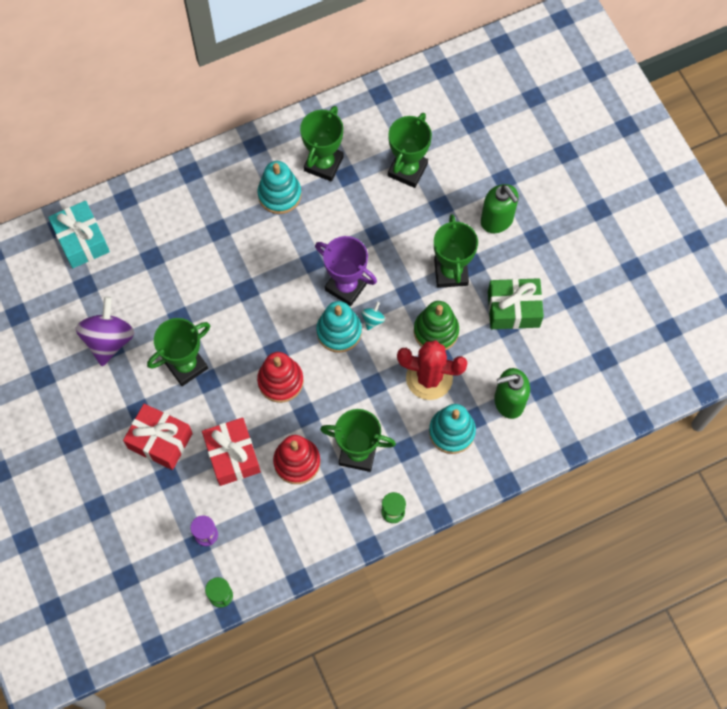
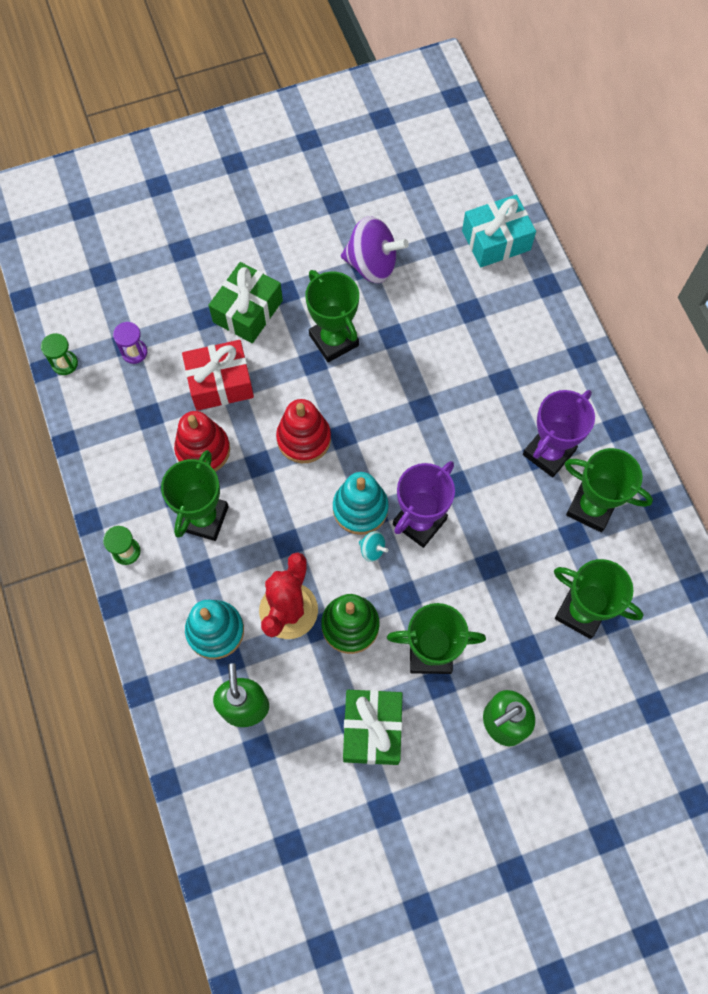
camera: 95 degrees right, 0 degrees up
red gift [123,404,193,470] -> green gift [209,262,283,343]
turquoise stacking toy [257,161,302,214] -> purple trophy [523,390,595,477]

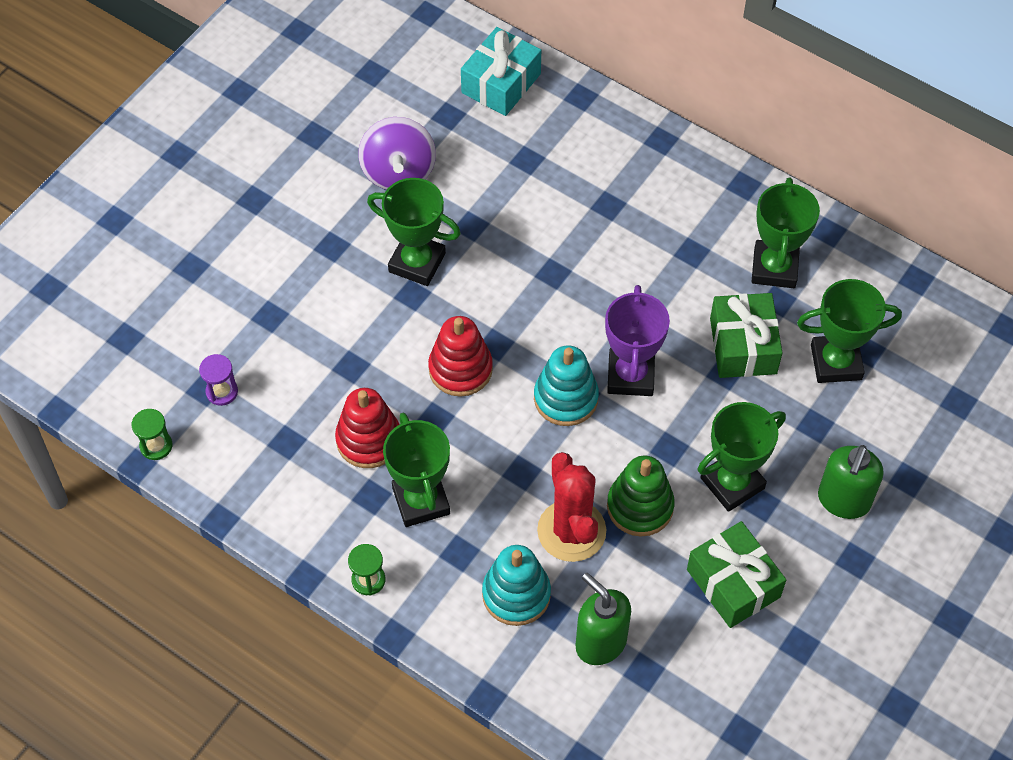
camera: 35 degrees left, 10 degrees down
red gift [182,340,254,411] -> none
green gift [209,262,283,343] -> green gift moved to [710,293,783,378]
purple spinning top [341,216,409,283] -> purple spinning top turned 105 degrees clockwise [358,117,436,190]
turquoise spinning top [359,531,388,562] -> none
purple trophy [523,390,595,477] -> none
green trophy [565,448,653,532] -> green trophy turned 75 degrees counterclockwise [752,177,820,288]

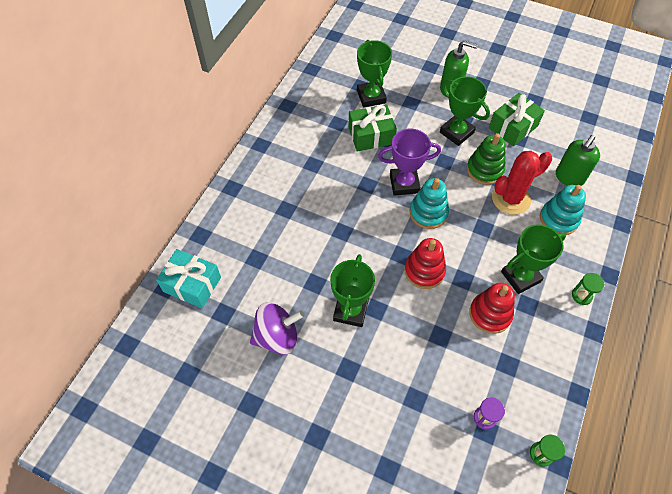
camera: 100 degrees left, 0 degrees up
green trophy [752,177,820,288] -> none

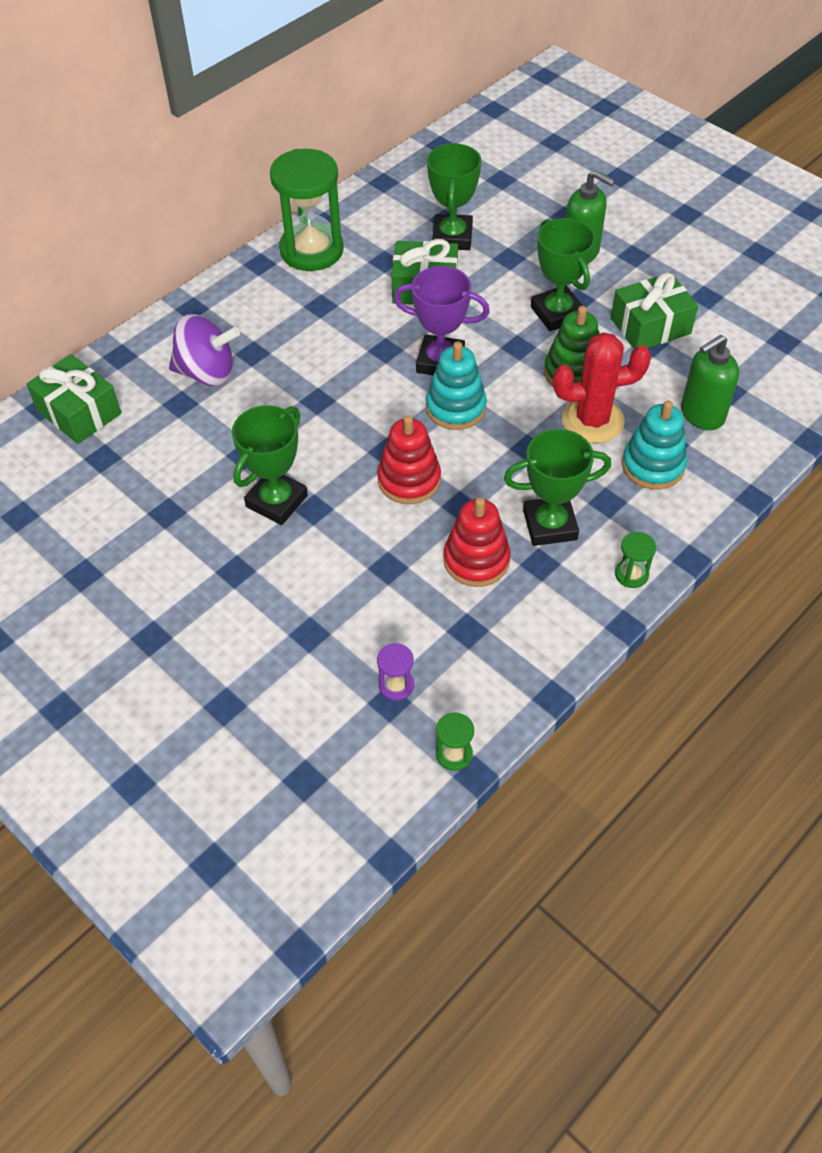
camera: 20 degrees right, 5 degrees down
turquoise gift [156,249,221,308] -> green gift [26,354,121,444]
purple spinning top [250,303,305,355] -> purple spinning top moved to [169,314,240,386]
none -> green hourglass [270,149,344,271]

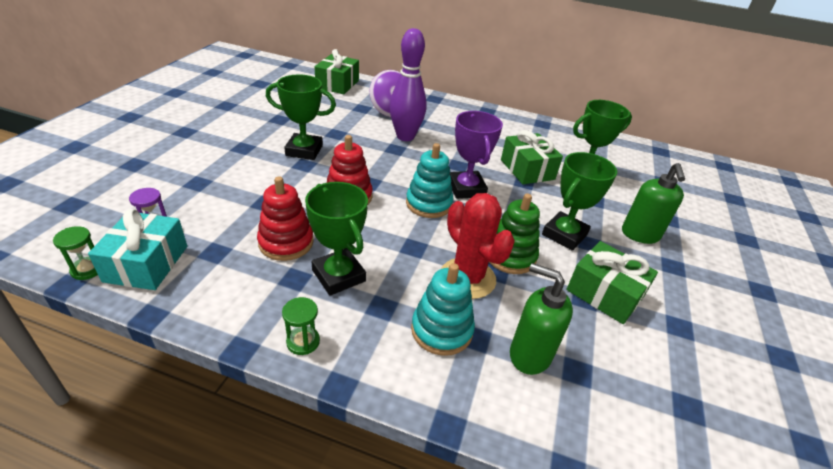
camera: 60 degrees right, 15 degrees down
green hourglass [270,149,344,271] -> none
none -> turquoise gift [88,209,187,290]
none -> purple bowling pin [390,28,427,141]

